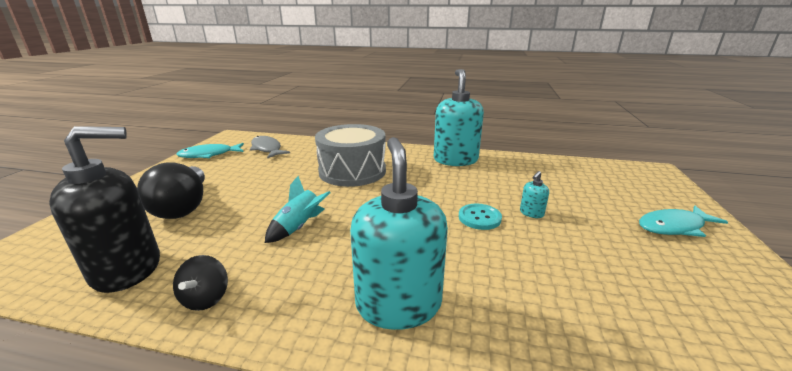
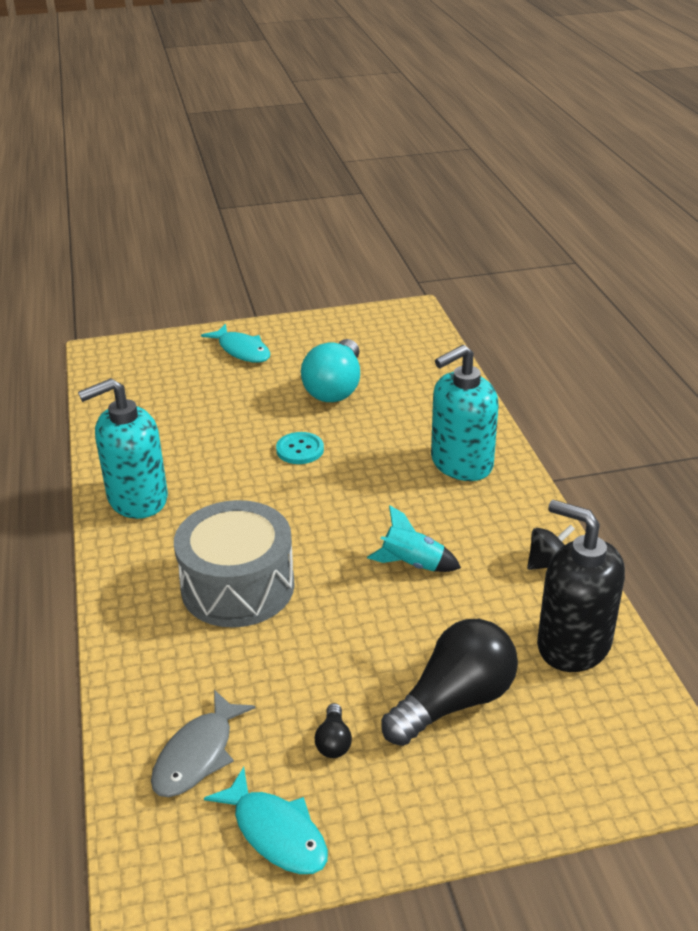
camera: 115 degrees left, 10 degrees up
turquoise soap dispenser [520,171,549,218] -> none
none -> turquoise light bulb [301,339,360,402]
none -> black light bulb [315,703,352,758]

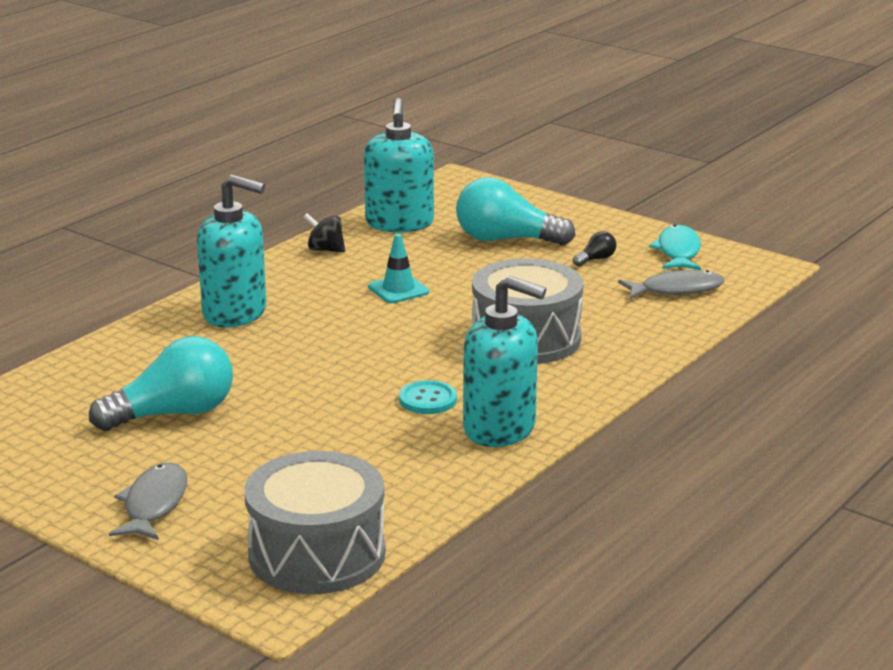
camera: 130 degrees left, 10 degrees down
turquoise fish [201,324,271,363] -> grey fish [109,462,187,540]
turquoise button [276,432,324,464] -> turquoise button moved to [399,380,457,414]
turquoise rocket [367,505,461,572] -> turquoise traffic cone [368,234,429,303]
black light bulb [381,619,518,746] -> turquoise light bulb [456,177,576,246]
black soap dispenser [537,500,625,672] -> turquoise soap dispenser [364,98,434,233]
none -> grey drum [244,451,386,594]

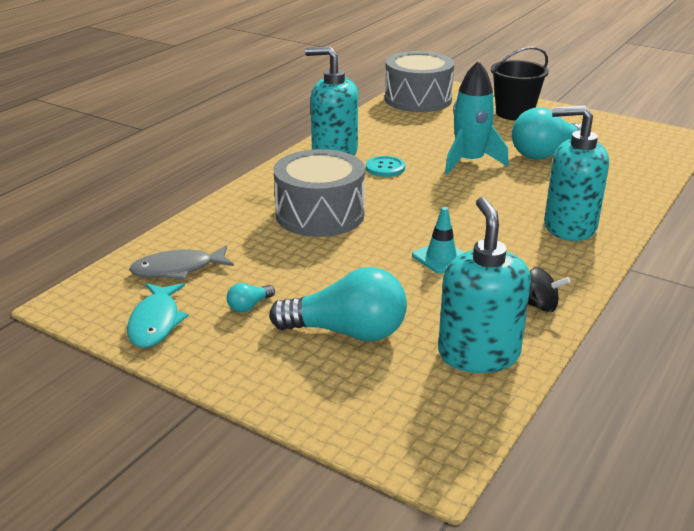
camera: 175 degrees right, 5 degrees up
grey fish [109,462,187,540] -> black bucket [491,47,549,121]
black light bulb [573,231,616,266] -> turquoise light bulb [227,283,275,313]
none -> turquoise rocket [445,60,509,174]

